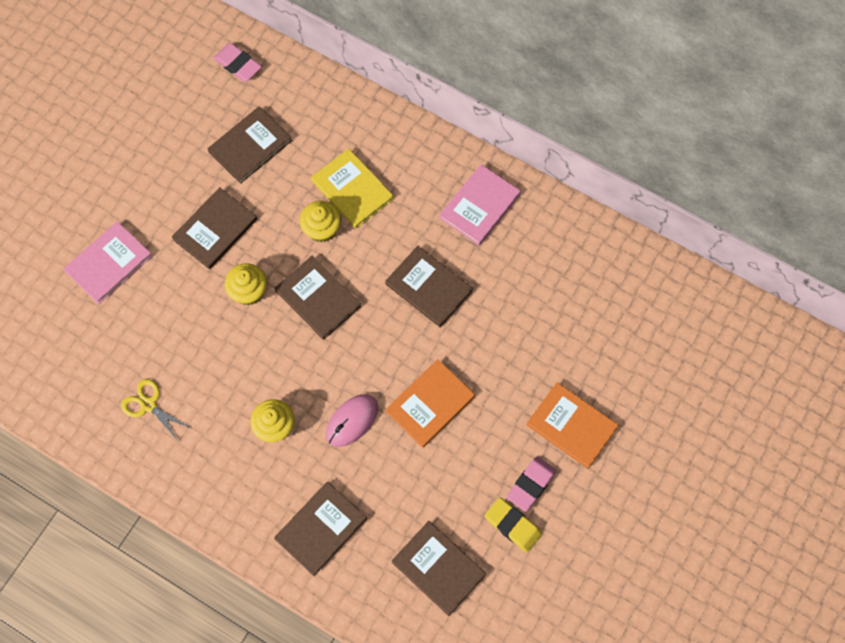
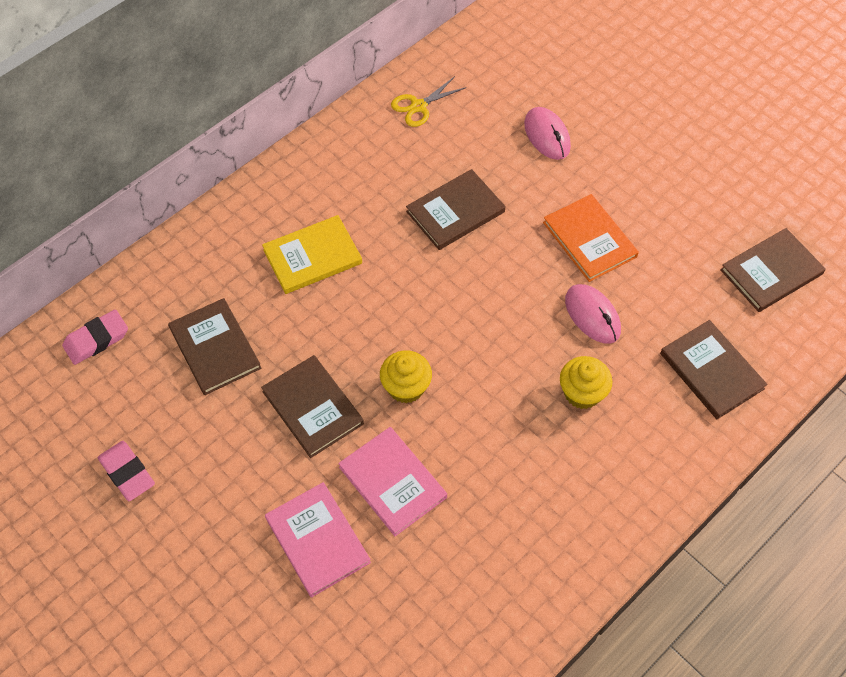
camera: 75 degrees left, 10 degrees down
yellow scissors [121,379,193,442] -> yellow scissors moved to [391,76,467,127]
brown book [275,256,361,340] -> none
yellow cupcake [300,201,341,242] -> none
pink book [439,164,521,245] -> pink book moved to [338,427,447,536]
yellow eraser [485,497,542,552] -> none
pink eraser [507,457,556,512] -> pink eraser moved to [98,441,155,501]
orange book [526,382,619,468] -> none
none -> pink mouse [524,107,571,160]

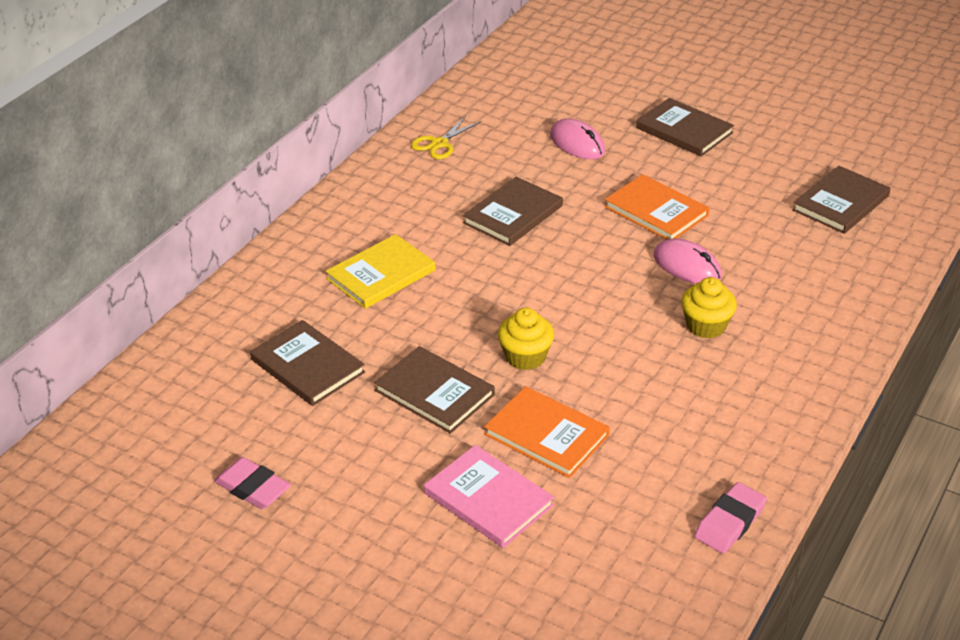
camera: 15 degrees left, 20 degrees down
pink eraser [62,309,128,365] -> pink eraser moved to [694,482,767,554]
pink book [338,427,447,536] -> orange book [484,386,610,478]
brown book [660,320,767,419] -> brown book moved to [636,98,734,156]

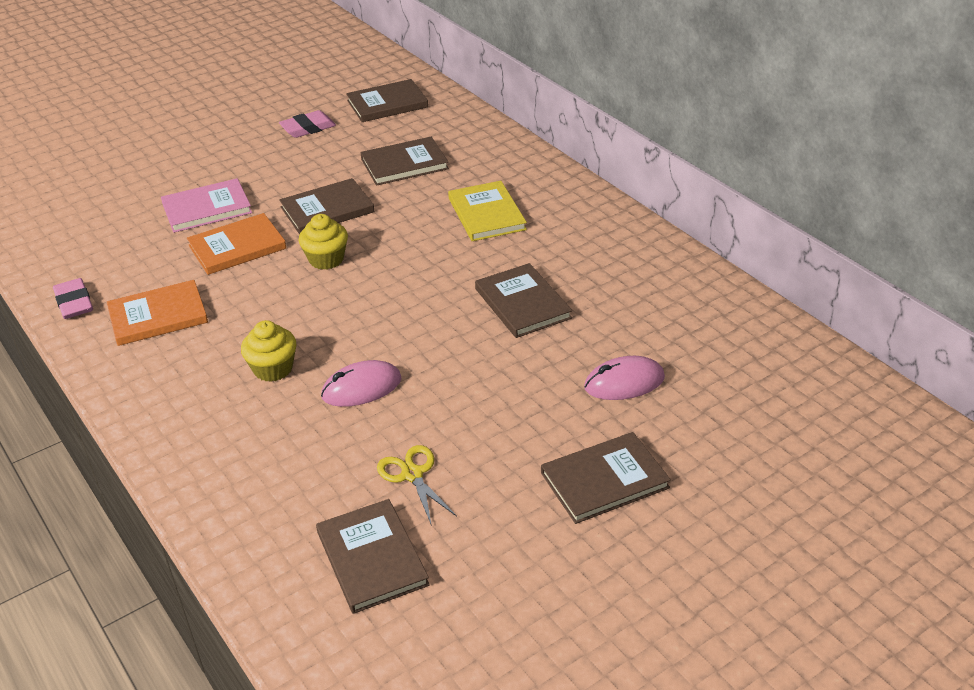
camera: 115 degrees right, 0 degrees up
yellow scissors [411,116,482,159] -> yellow scissors moved to [377,445,457,526]
orange book [604,174,709,240] -> orange book moved to [107,280,208,346]
none -> brown book [346,79,428,122]

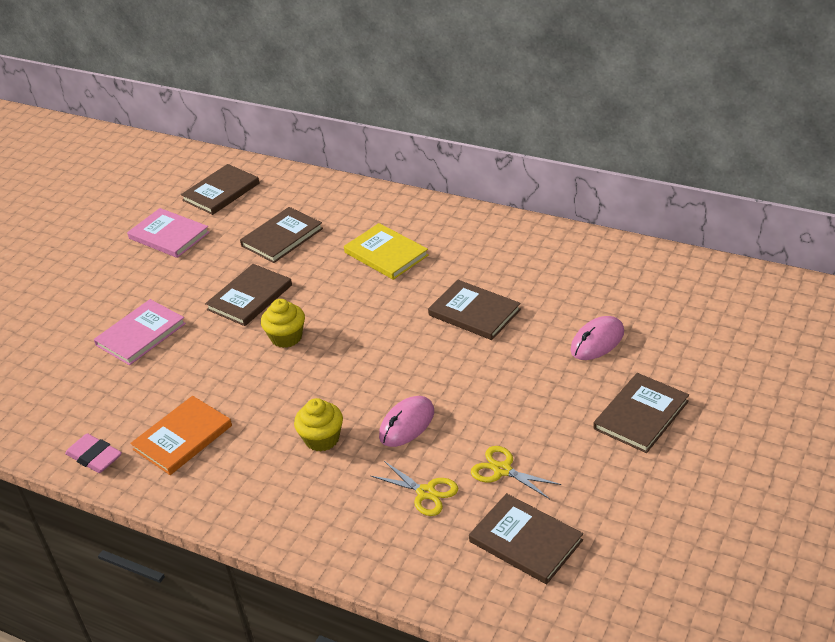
camera: 25 degrees left, 0 degrees up
orange book [187,213,286,275] -> none
pink eraser [279,110,336,138] -> pink book [127,208,210,258]
none -> yellow scissors [371,461,458,516]

